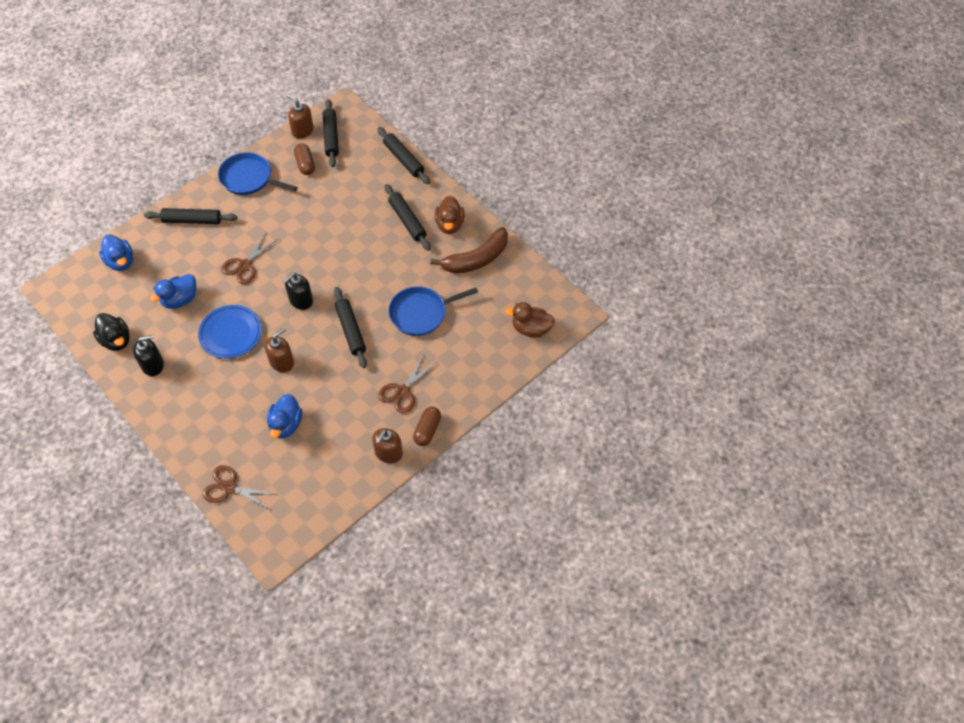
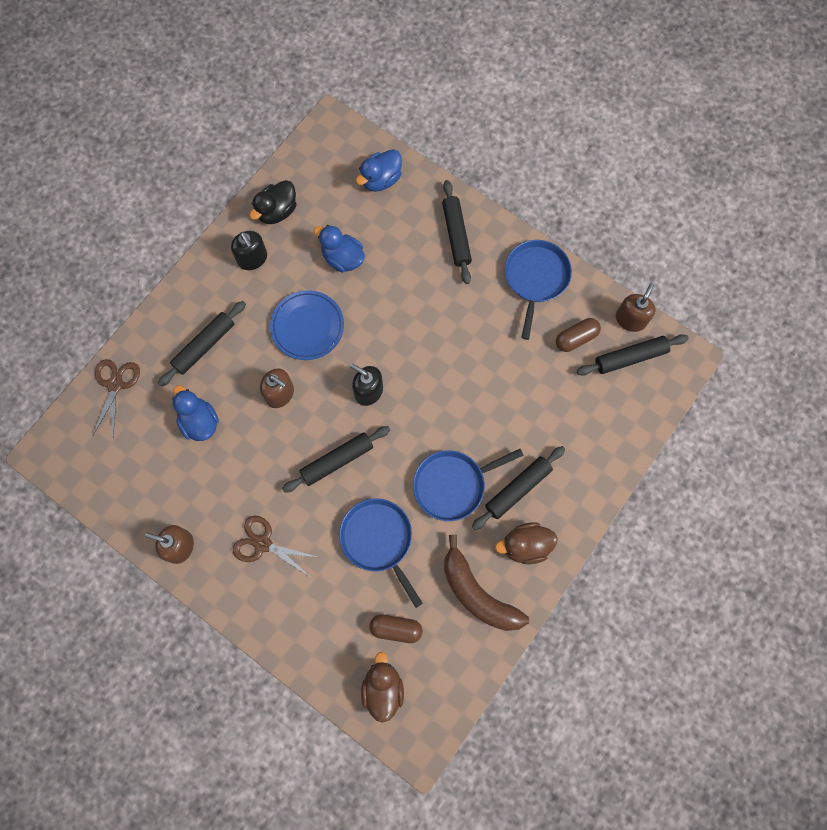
camera: 80 degrees right, 15 degrees up
brown scissors [221,233,279,284] -> none
blue duck [267,394,302,438] -> blue duck turned 60 degrees clockwise [172,385,219,441]
black rolling pin [377,127,430,184] -> black rolling pin moved to [158,301,246,387]
brown capsule [413,407,441,446] -> brown capsule moved to [369,614,422,643]
none -> blue pan [413,449,524,521]

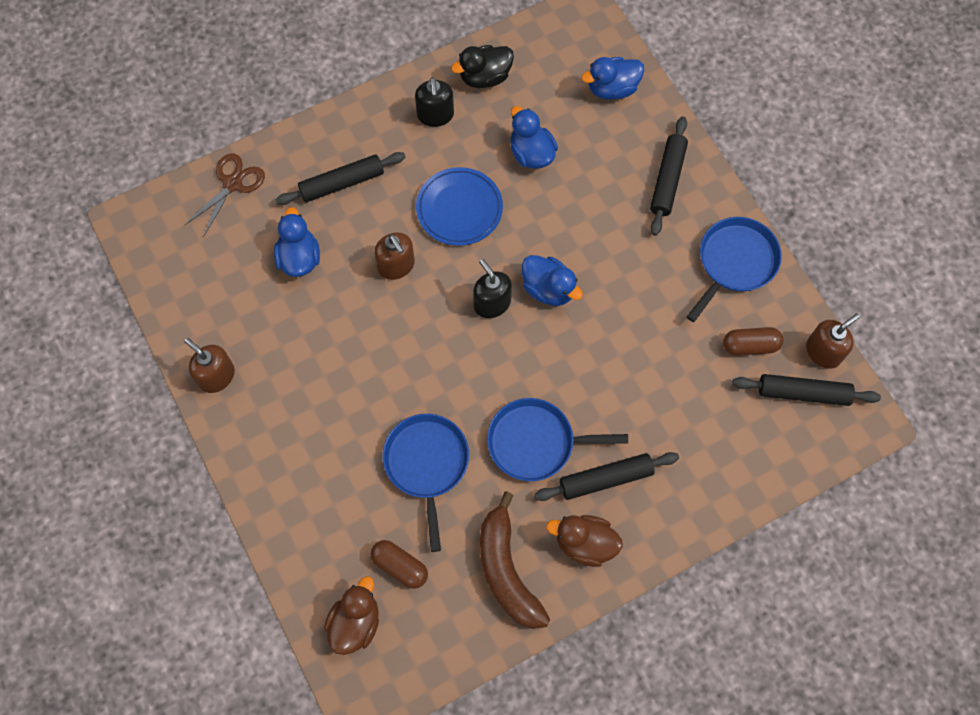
camera: 25 degrees right, 5 degrees down
brown scissors [233,516,317,576] -> none
black rolling pin [282,426,390,493] -> none
none -> blue duck [522,255,583,306]

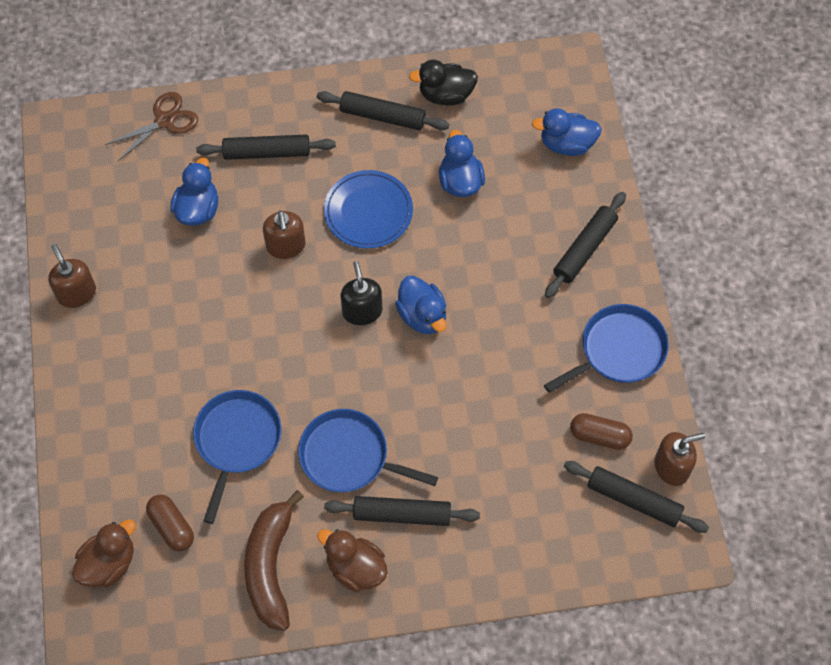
camera: 20 degrees right, 5 degrees down
black soap dispenser [415,77,454,127] -> black rolling pin [317,91,449,130]

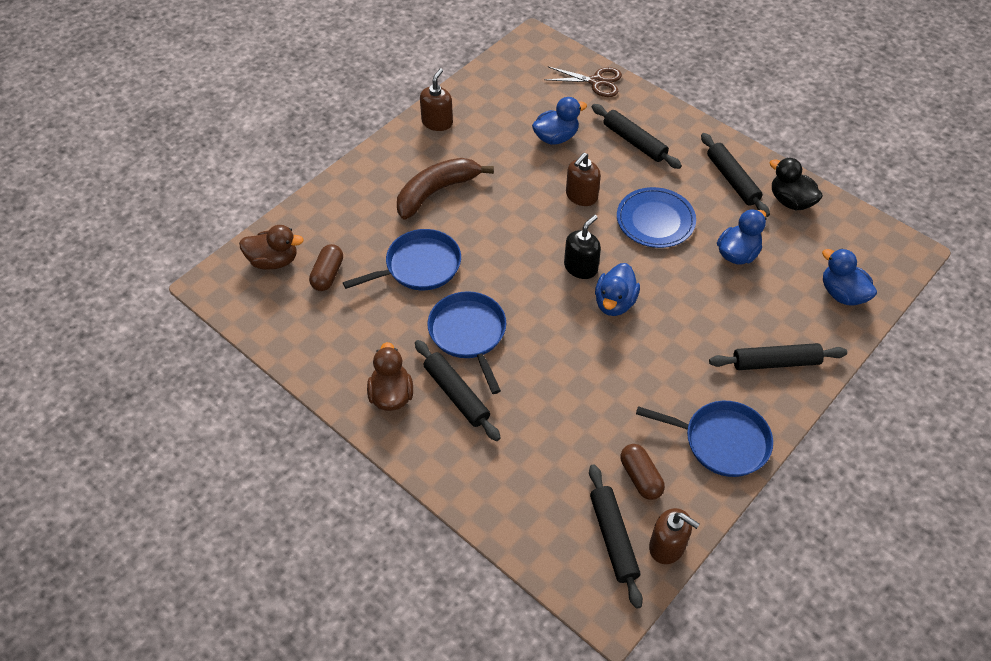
camera: 50 degrees right, 10 degrees down
brown banana [244,490,304,631] -> brown banana moved to [397,158,494,220]

